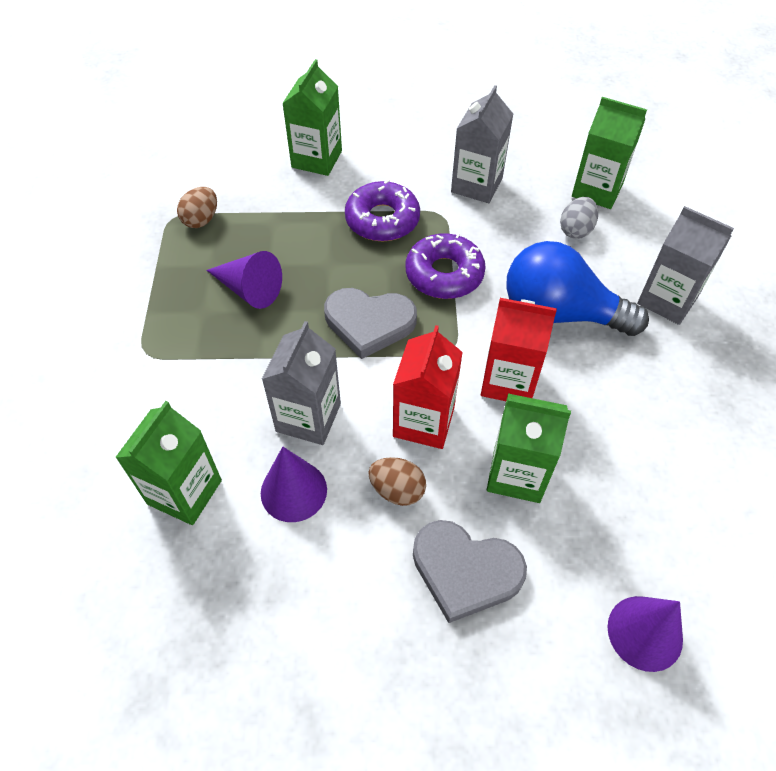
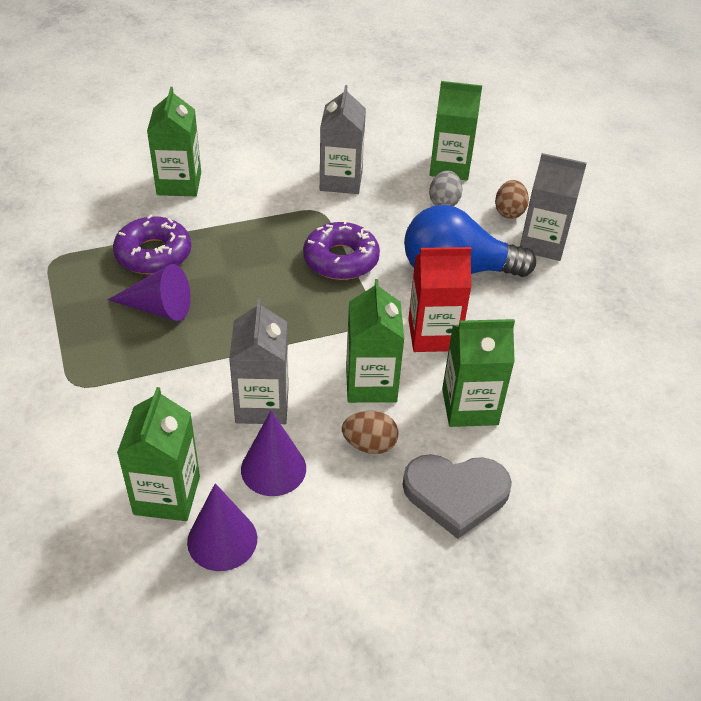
camera: 20 degrees left, 10 degrees down
brown egg [177,187,217,228] -> brown egg moved to [495,180,529,219]
grey heart [324,288,417,359] -> none
purple donut [345,179,420,241] -> purple donut moved to [113,214,191,274]
red carton [393,325,463,449] -> green carton [346,279,404,403]
purple cone [608,596,683,672] -> purple cone moved to [187,483,257,571]

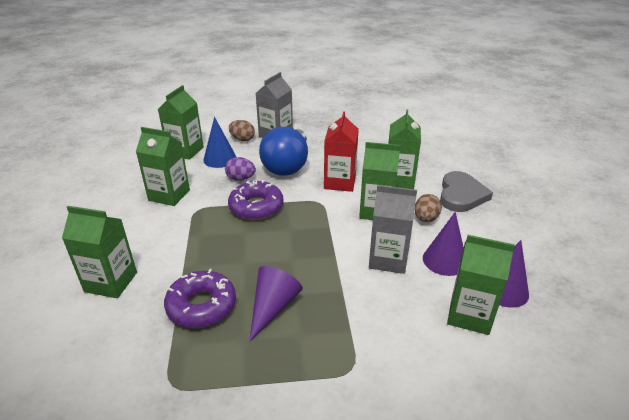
camera: 75 degrees left, 10 degrees down
grey carton [320,85,366,194] -> green carton [136,127,190,206]
grey egg [429,170,463,206] -> blue cone [203,117,236,168]
none -> purple egg [225,157,256,181]

